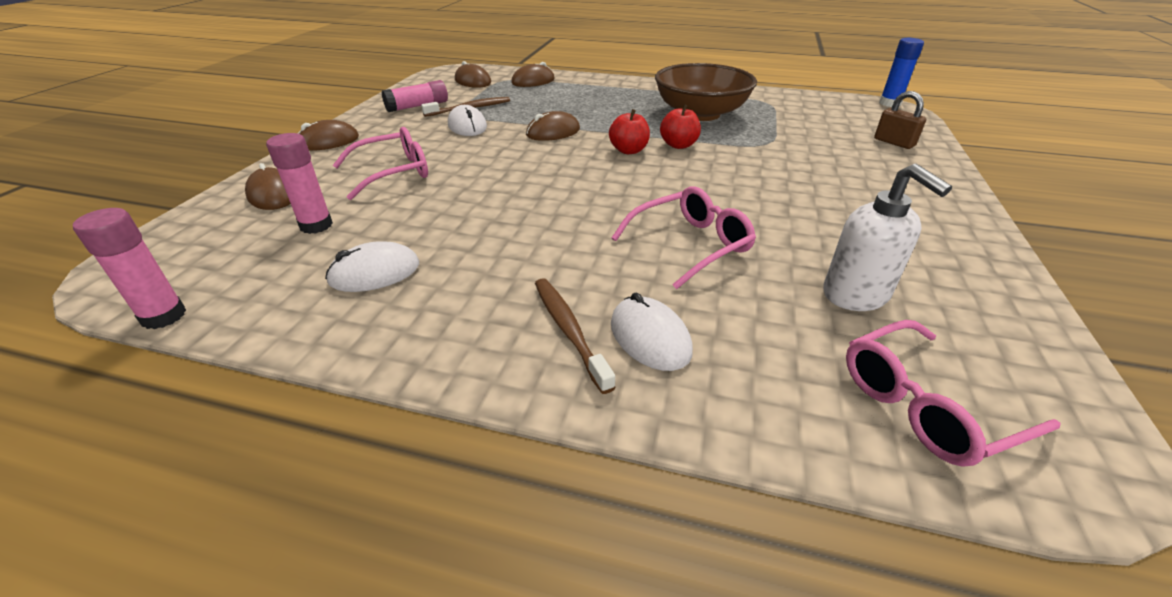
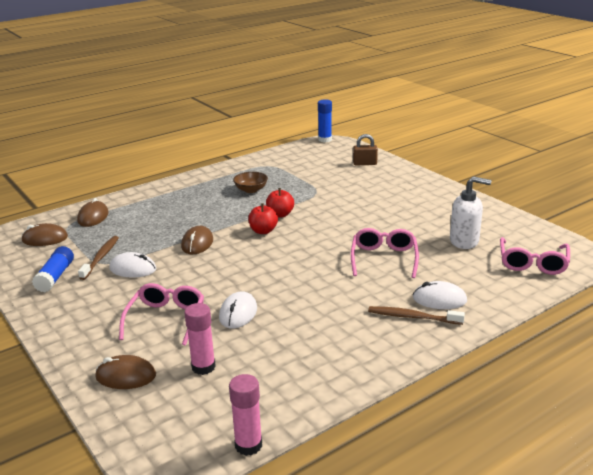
camera: 50 degrees left, 10 degrees down
brown mouse [298,120,359,151] -> none
white mouse [325,241,419,292] -> white mouse moved to [219,291,257,328]
pink glue stick [382,80,448,112] -> blue glue stick [32,246,74,292]
brown bowl [655,63,757,121] -> brown bowl [233,172,268,193], size x0.47

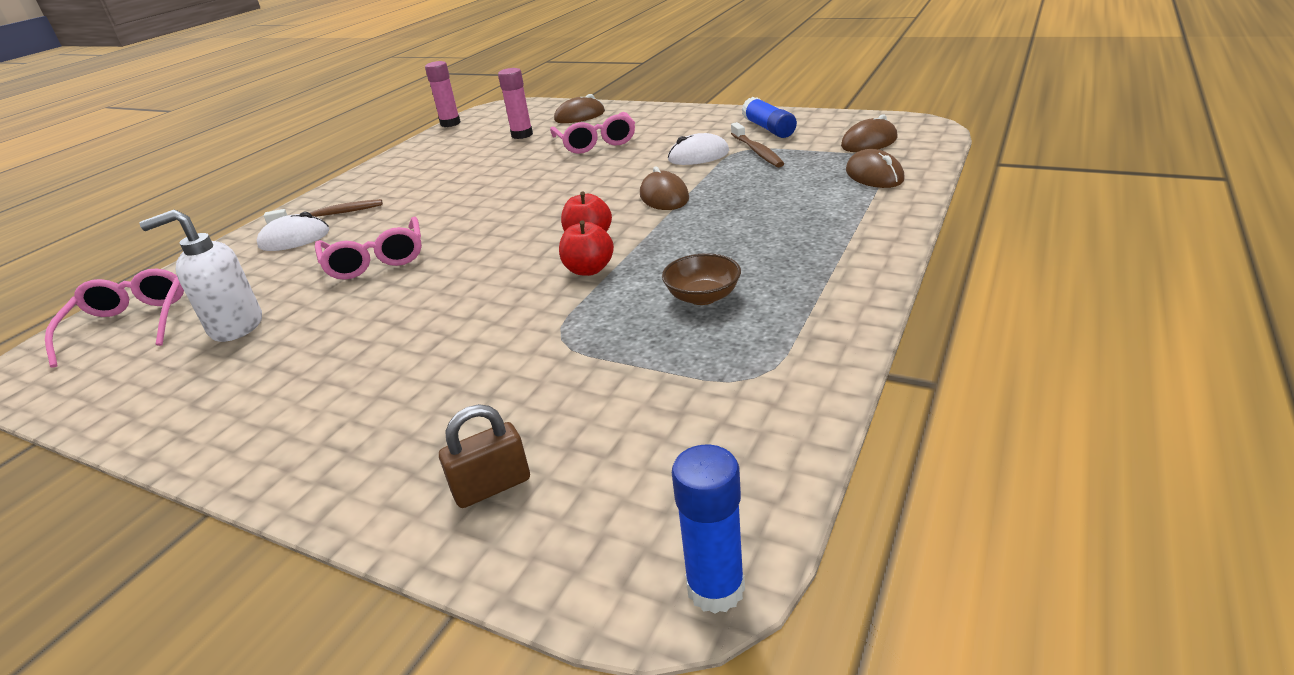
camera: 155 degrees right, 5 degrees up
white mouse [219,291,257,328] -> none

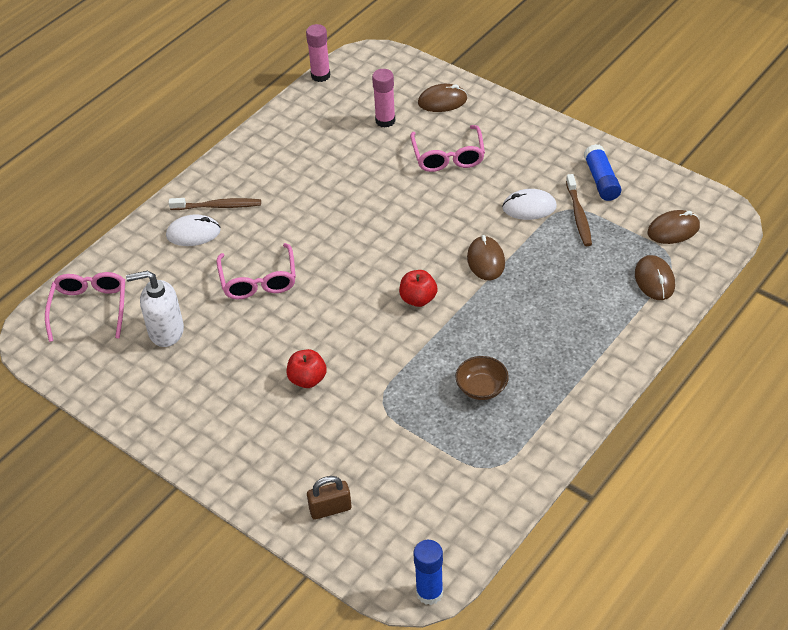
camera: 10 degrees right, 15 degrees up
red apple [559,220,614,276] -> red apple moved to [287,349,327,388]

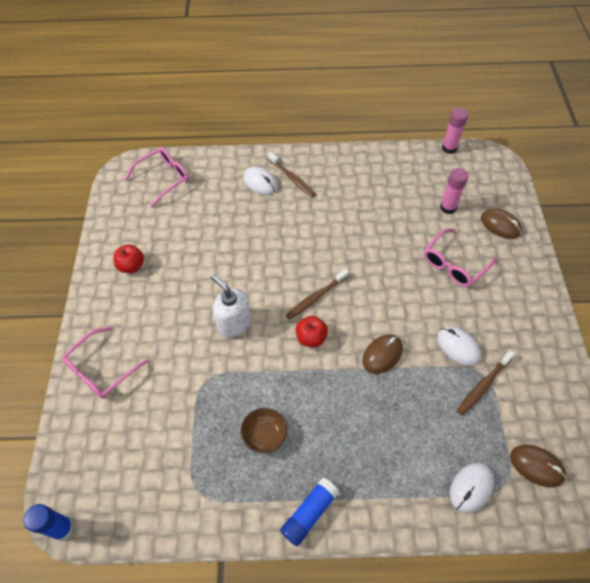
camera: 50 degrees right, 10 degrees up
white soap dispenser [126,271,184,347] -> white soap dispenser moved to [211,274,251,338]
pink glasses [217,243,296,299] -> pink glasses moved to [62,327,149,399]
red apple [287,349,327,388] -> red apple moved to [114,244,144,273]
brown padlock [307,476,352,520] -> none
blue glue stick [584,144,622,201] -> blue glue stick moved to [280,477,339,546]
brown mouse [635,255,675,300] -> white mouse [450,463,494,513]
none -> brown toothbrush [286,269,349,320]

